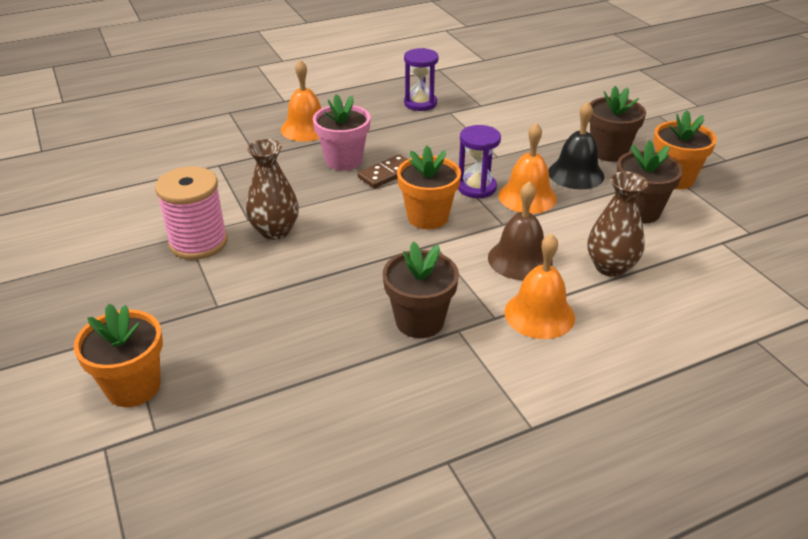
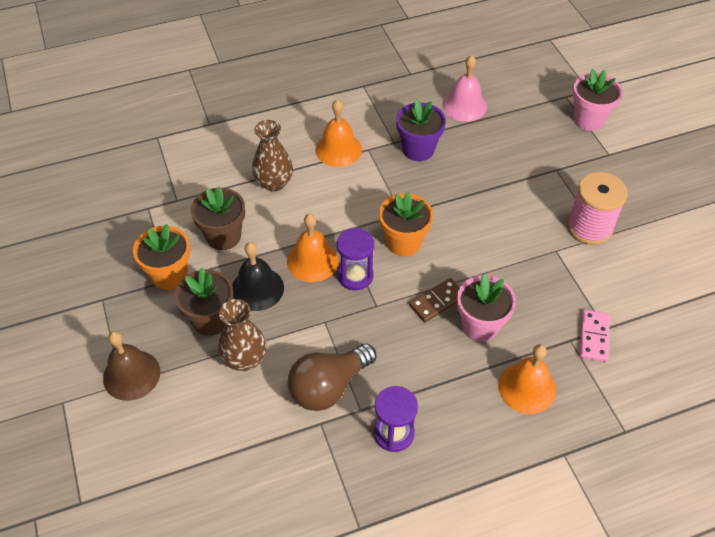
camera: 175 degrees left, 15 degrees up
orange flower pot [74,304,163,407] -> pink flower pot [573,69,622,131]
brown vase [246,139,299,240] -> brown vase moved to [218,299,266,371]
brown flower pot [383,241,459,338] -> purple flower pot [396,99,446,161]
brown bell [488,181,553,280] -> brown bell moved to [103,331,160,401]
none -> brown light bulb [288,343,377,411]
none -> pink bell [442,55,487,122]
none -> pink domino [579,310,610,362]

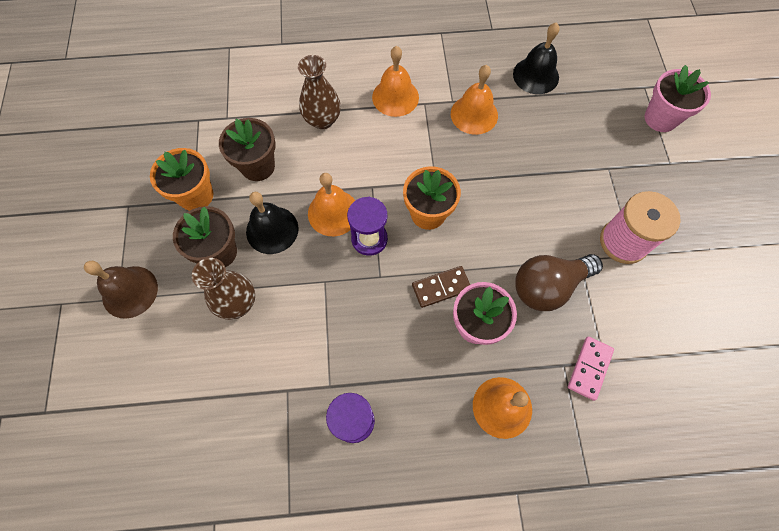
camera: 15 degrees right, 15 degrees up
brown light bulb [288,343,377,411] -> brown light bulb moved to [515,254,603,311]
purple flower pot [396,99,446,161] -> orange bell [451,65,498,135]
pink bell [442,55,487,122] -> black bell [513,22,559,94]

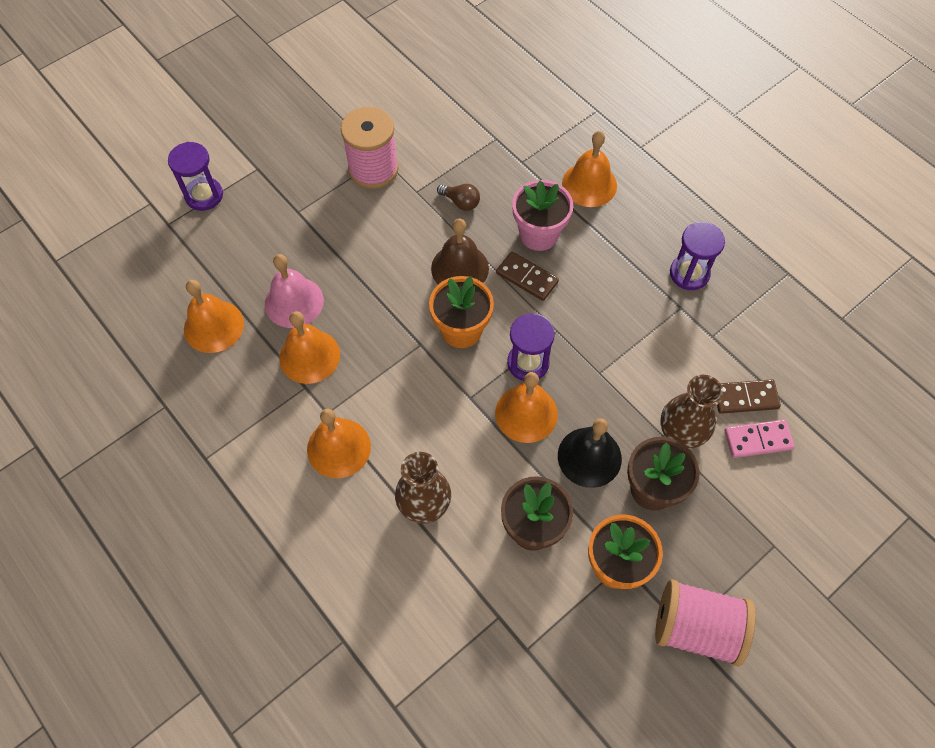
camera: 125 degrees left, 5 degrees down
brown bell [84,261,158,319] -> brown bell moved to [431,219,489,284]
black bell [513,22,559,94] -> orange bell [184,280,244,353]
brown light bulb [515,254,603,311] -> brown light bulb [437,184,480,211], size x0.48
pink domino [568,337,614,401] -> pink domino moved to [725,419,795,458]
pink flower pot [644,65,711,132] -> purple hourglass [168,142,223,211]
none -> pink bell [265,254,324,328]
none -> pink spool [655,579,756,667]
none -> brown domino [717,379,781,414]

